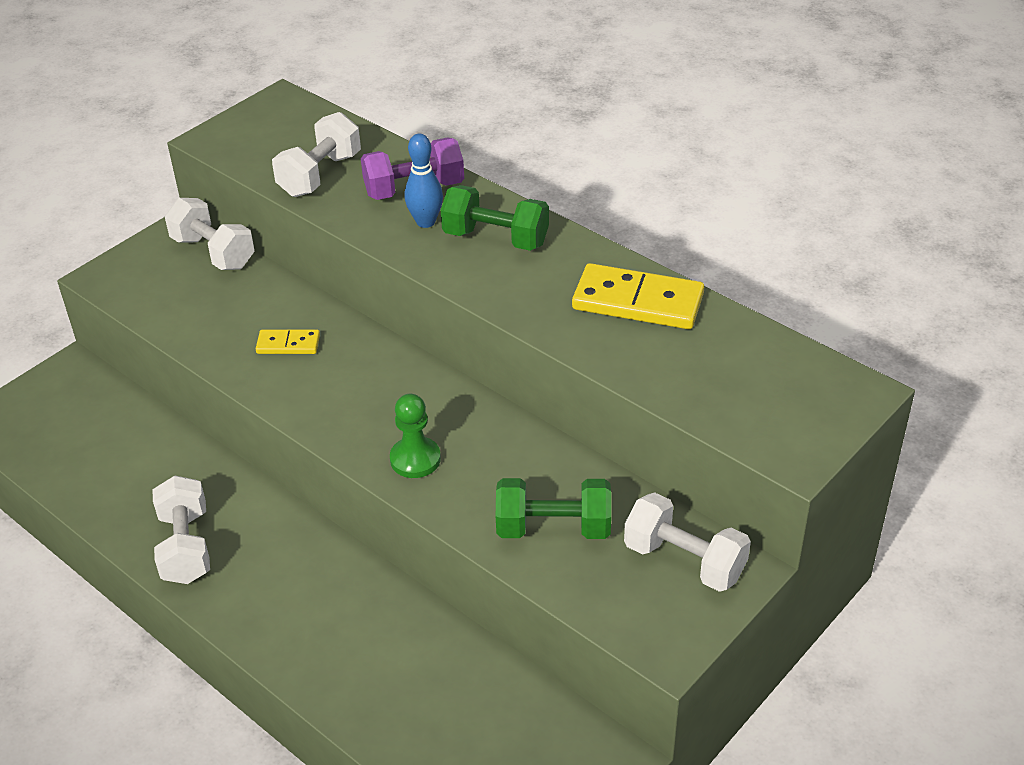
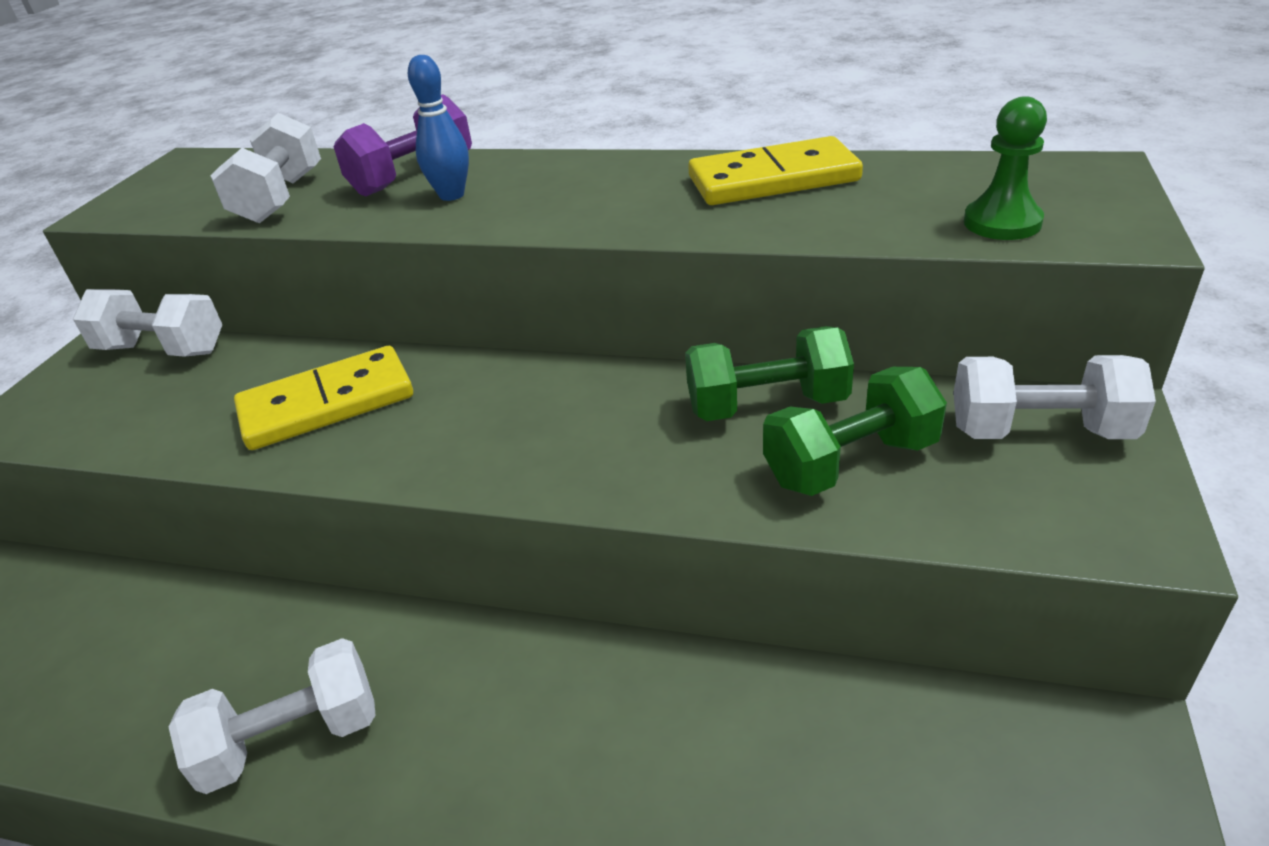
camera: 25 degrees left, 5 degrees down
white dumbbell [153,476,210,584] -> white dumbbell turned 75 degrees counterclockwise [168,638,376,794]
yellow domino [256,330,320,354] -> yellow domino [234,346,413,450], size x1.88
green pawn [390,394,441,478] -> green pawn moved to [964,96,1047,240]
green dumbbell [441,185,549,251] -> green dumbbell moved to [685,326,854,421]

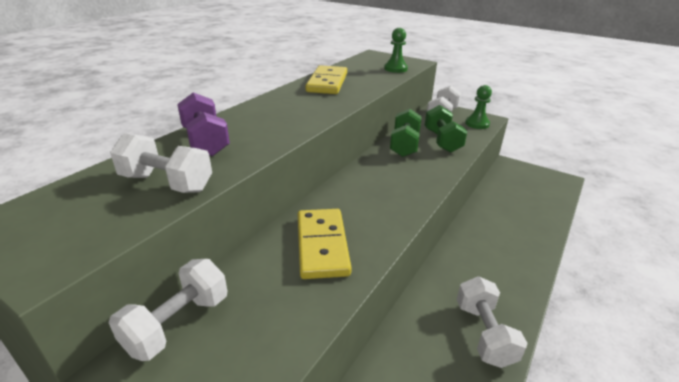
camera: 75 degrees left, 5 degrees down
blue bowling pin [408,55,469,201] -> none
none -> green pawn [465,85,492,129]

